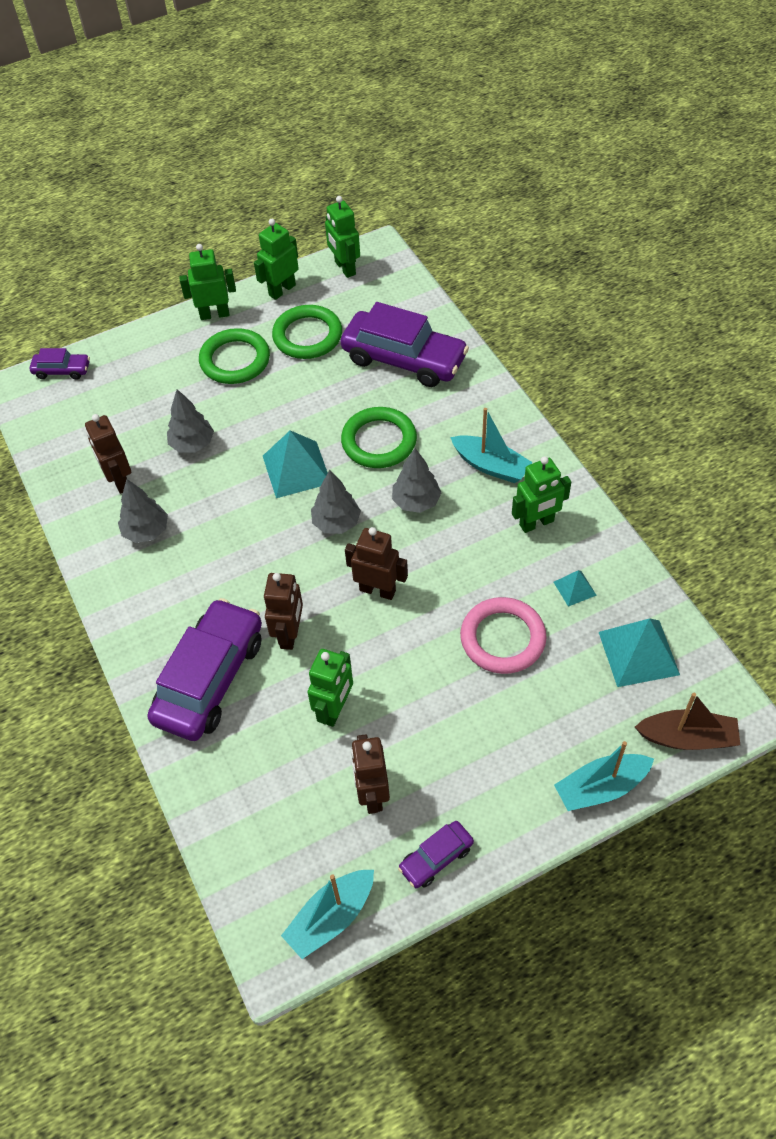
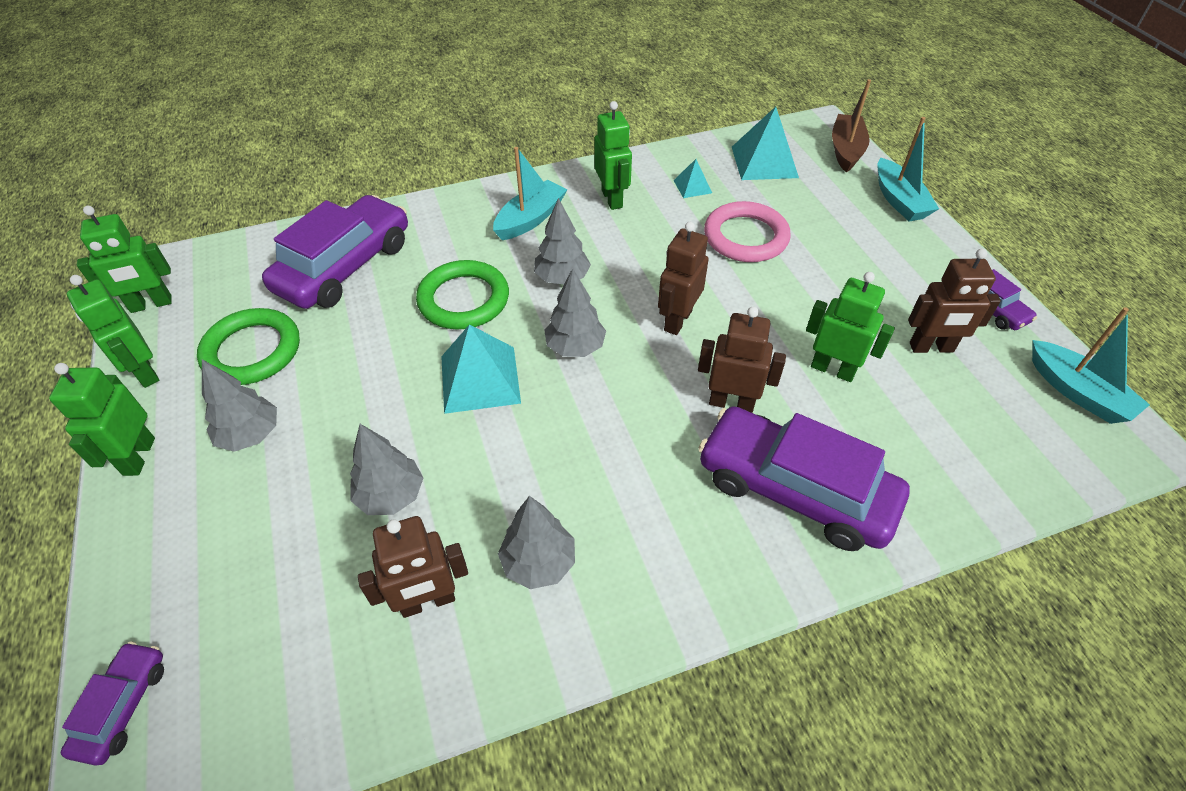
camera: 85 degrees left, 5 degrees down
green ring [199,328,270,384] -> grey tree [202,359,277,452]

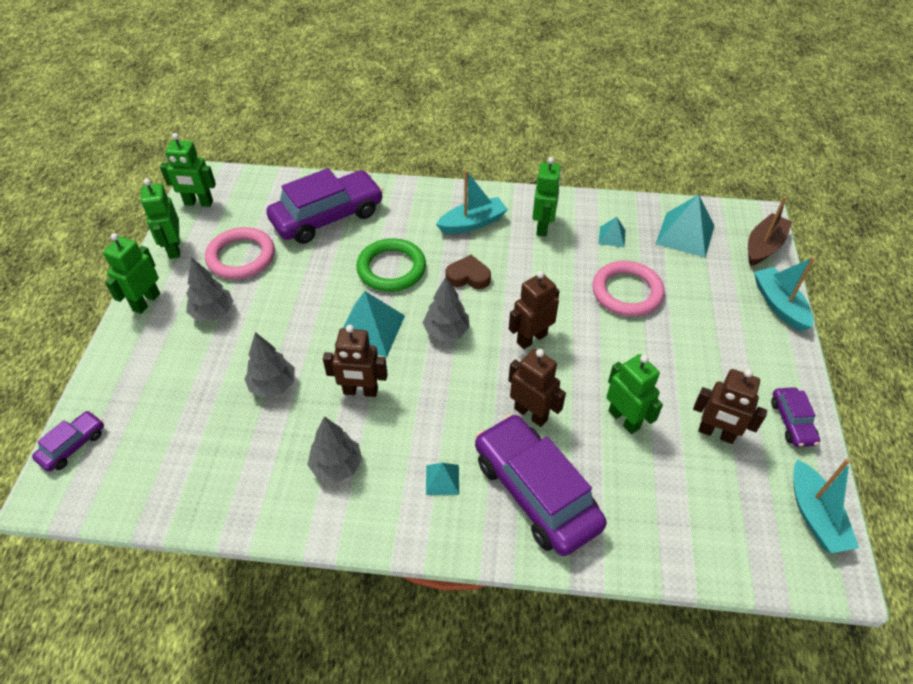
camera: 25 degrees right, 0 degrees up
green ring [197,308,300,385] -> pink ring [205,227,275,279]
brown robot [358,516,468,618] -> brown robot moved to [323,325,388,397]
grey tree [534,198,591,284] -> brown heart [446,255,491,289]
turquoise boat [878,117,939,221] -> turquoise boat turned 150 degrees clockwise [754,257,815,331]
none -> turquoise pyramid [426,463,459,495]

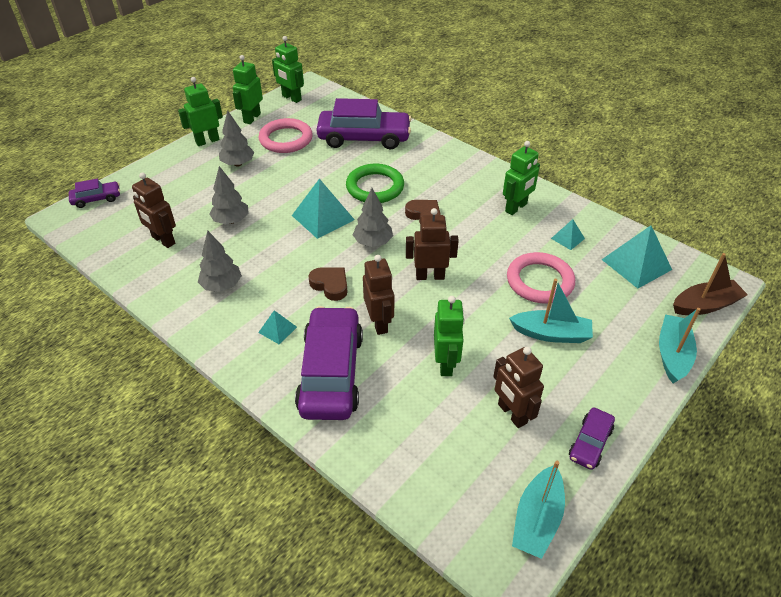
camera: 35 degrees right, 5 degrees down
brown robot [323,325,388,397] -> brown robot moved to [132,172,176,248]
turquoise boat [436,170,508,234] -> turquoise boat moved to [509,279,593,343]
none -> brown heart [308,267,347,301]

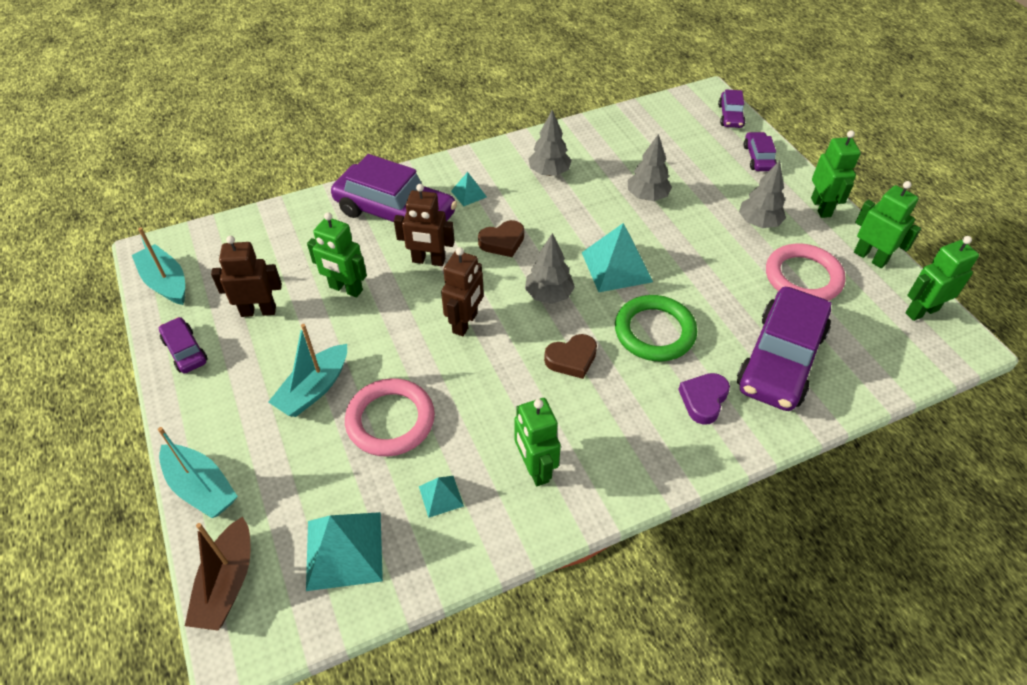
camera: 115 degrees right, 5 degrees up
brown robot [132,172,176,248] -> none
none -> purple heart [678,373,730,425]
none -> purple car [744,132,777,171]

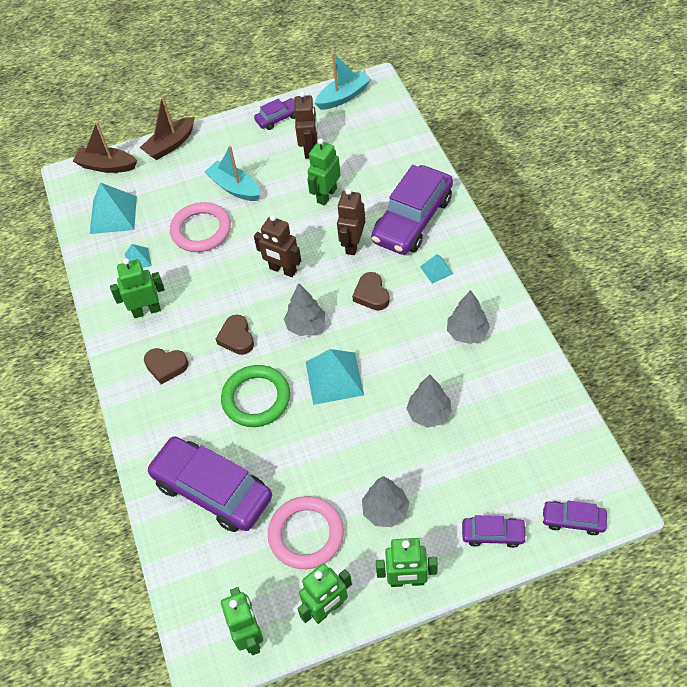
camera: 100 degrees right, 5 degrees up
turquoise boat [158,427,238,518] -> brown boat [140,95,195,160]
purple heart [678,373,730,425] -> none
none -> brown heart [144,348,189,384]

